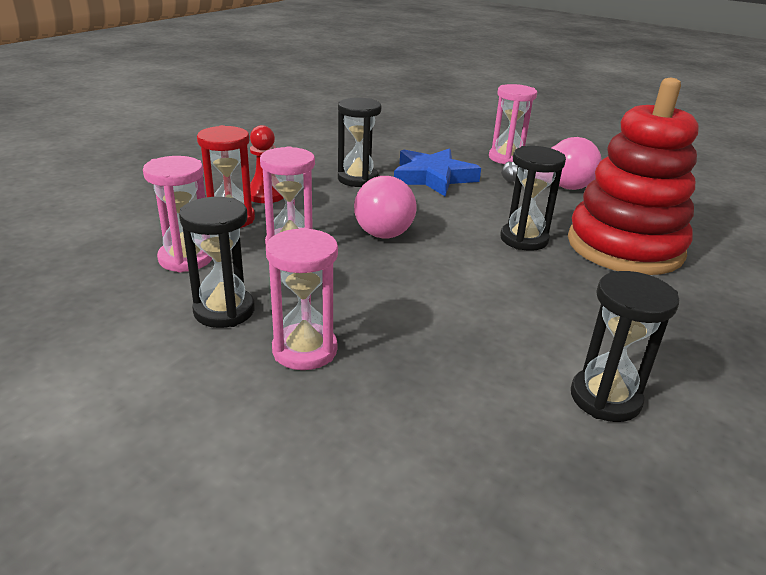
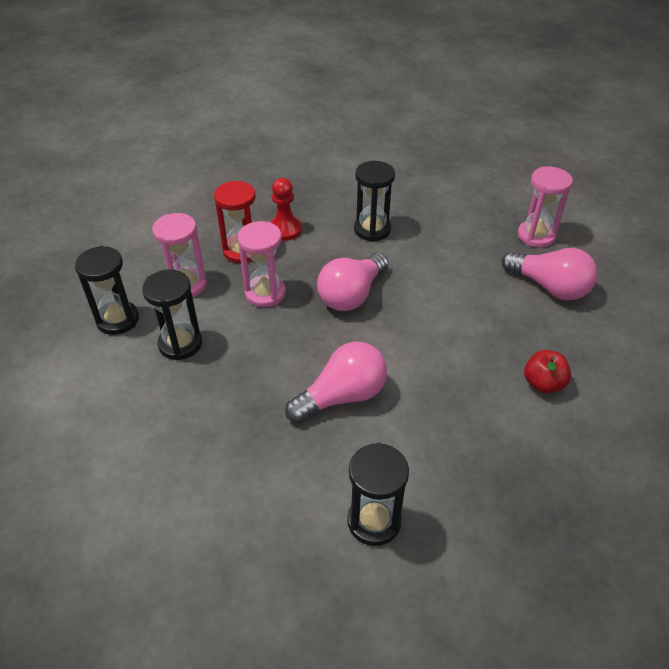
camera: 30 degrees right, 15 degrees up
pink hourglass [266,228,338,370] -> none
blue star [394,148,481,197] -> none
black hourglass [500,146,566,251] -> black hourglass moved to [75,246,139,335]
red stacking toy [568,78,698,275] -> red apple [524,350,571,394]
none -> pink light bulb [285,342,387,423]

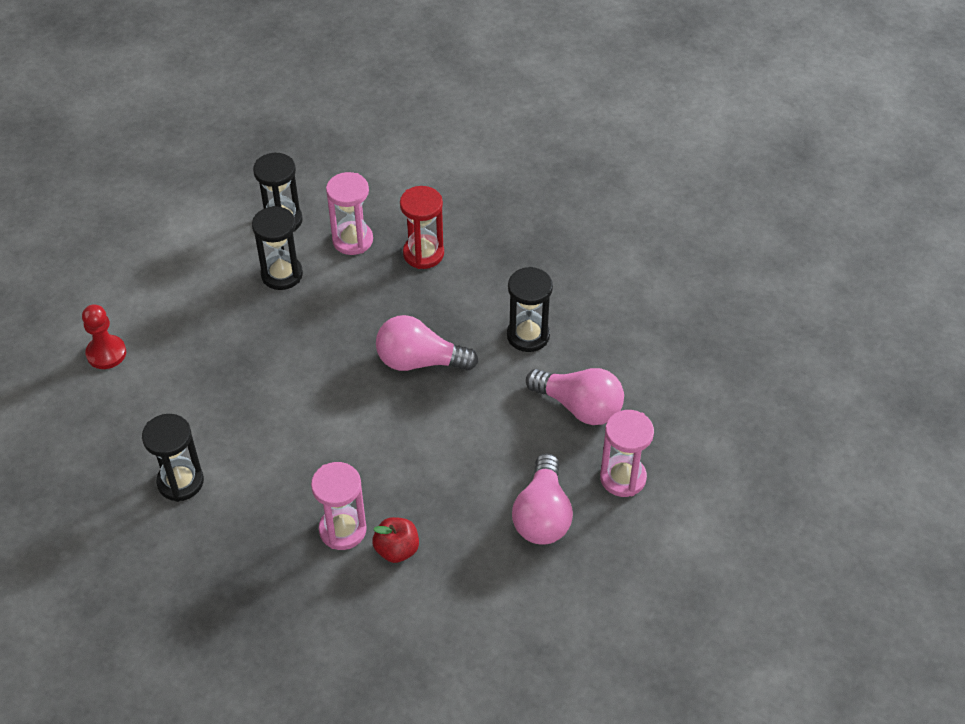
camera: 60 degrees right, 5 degrees up
pink hourglass [237,221,286,307] -> pink hourglass moved to [311,462,367,550]
red pawn [270,178,302,241] -> red pawn moved to [82,304,126,369]
pink light bulb [285,342,387,423] -> pink light bulb moved to [526,368,624,425]

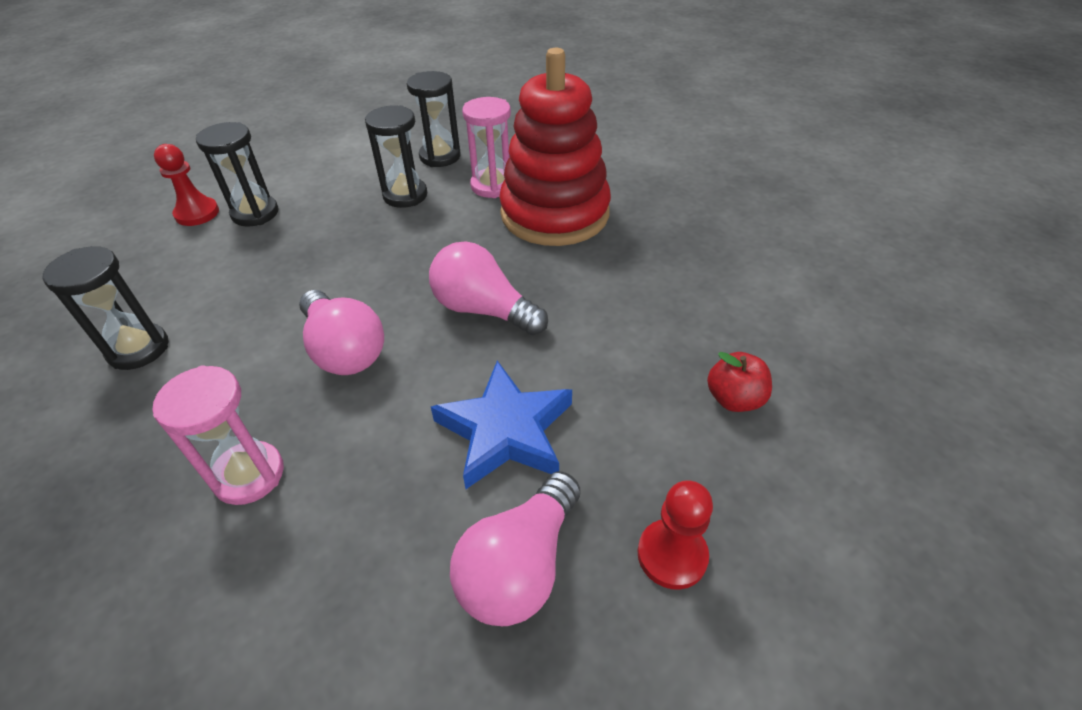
camera: 25 degrees right, 5 degrees down
red apple [372,517,419,563] -> red apple moved to [707,352,772,412]
red hourglass [400,186,444,269] -> red stacking toy [499,48,611,246]
black hourglass [507,267,553,352] -> black hourglass moved to [196,122,279,227]
pink light bulb [526,368,624,425] -> pink light bulb moved to [299,290,384,375]
pink hourglass [600,410,654,497] -> red pawn [637,480,713,590]
none -> blue star [431,361,572,489]

